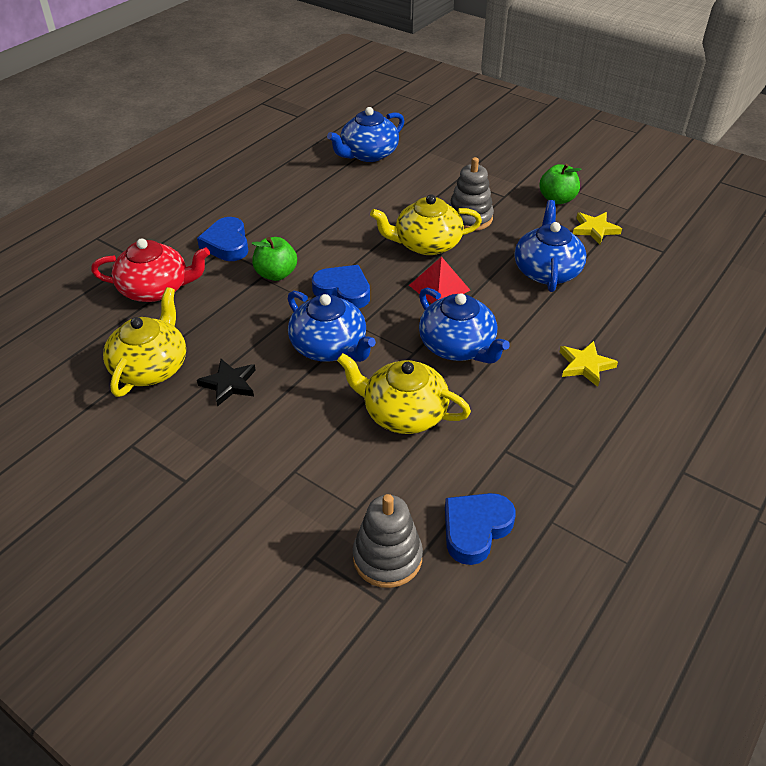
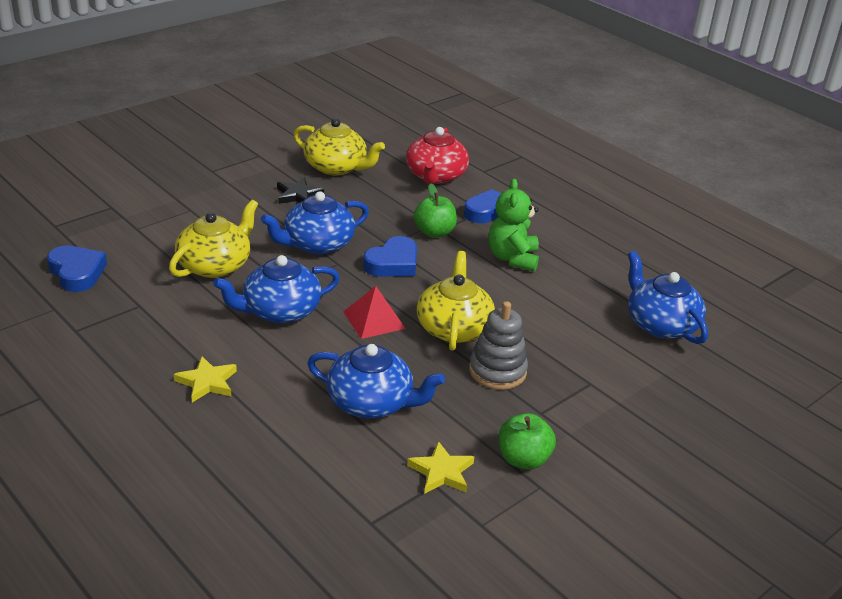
camera: 100 degrees right, 10 degrees down
grey stacking toy [353,494,423,588] -> none
none -> green teddy bear [488,179,539,272]

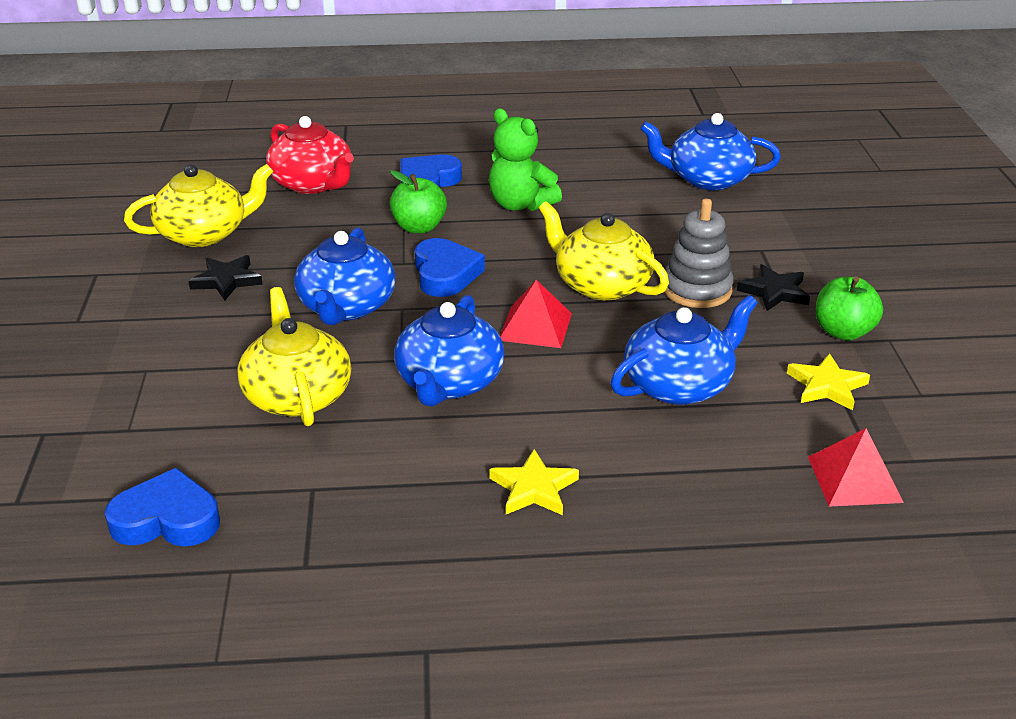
camera: 50 degrees left, 0 degrees up
none -> black star [737,264,810,311]
none -> red pyramid [808,428,904,507]

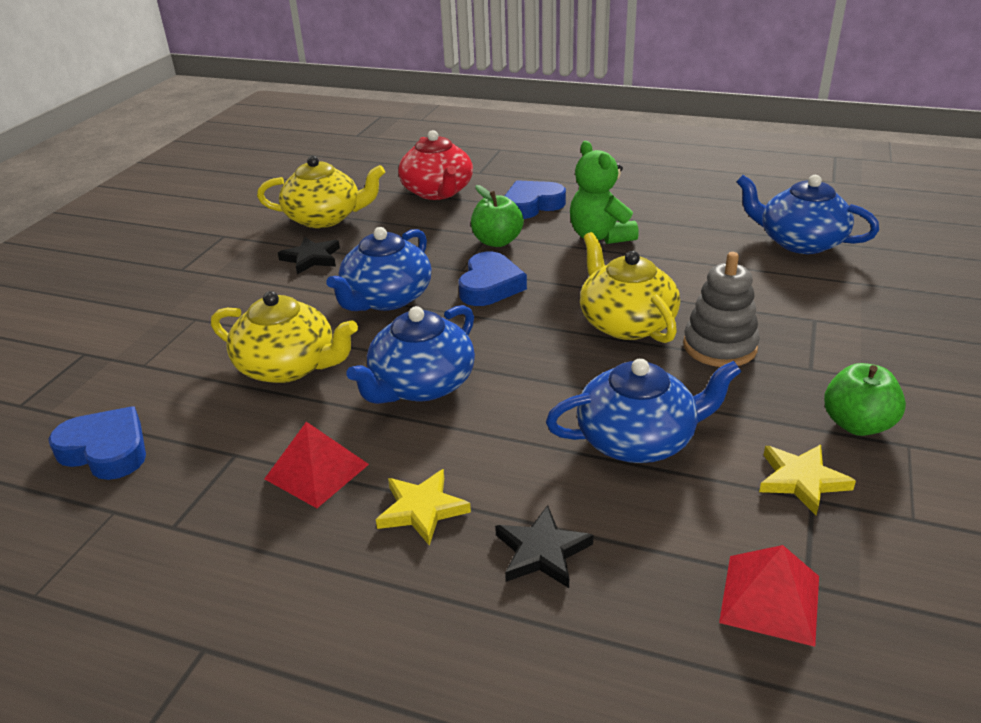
camera: 25 degrees right, 0 degrees up
yellow teapot [238,287,351,426] -> yellow teapot turned 105 degrees clockwise [211,291,358,383]
red pyramid [500,280,572,348] -> red pyramid moved to [264,422,369,508]
black star [737,264,810,311] -> black star moved to [495,505,593,588]

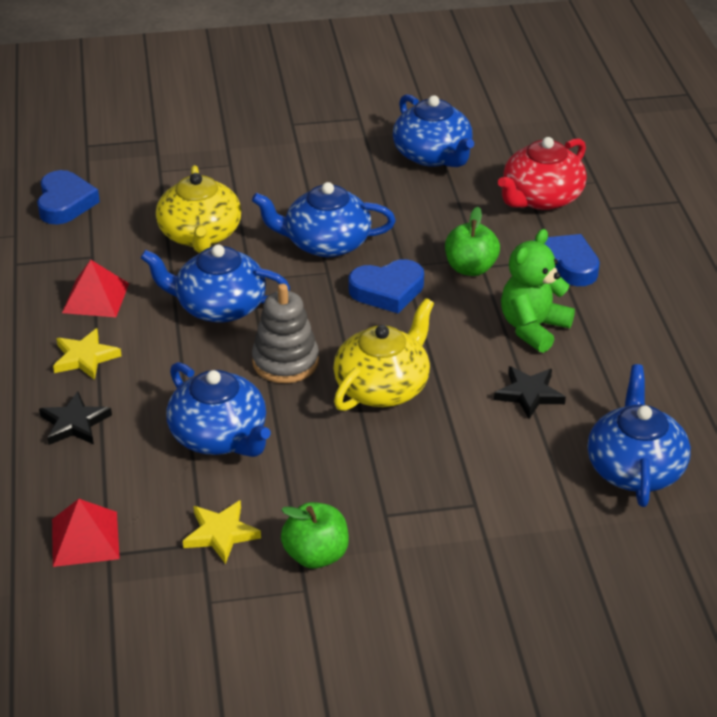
camera: 60 degrees right, 5 degrees up
yellow teapot [257,156,385,228] -> blue teapot [393,94,474,167]
black star [278,237,340,274] -> black star moved to [494,366,566,419]
grey stacking toy [683,252,760,367] -> grey stacking toy moved to [252,284,319,383]

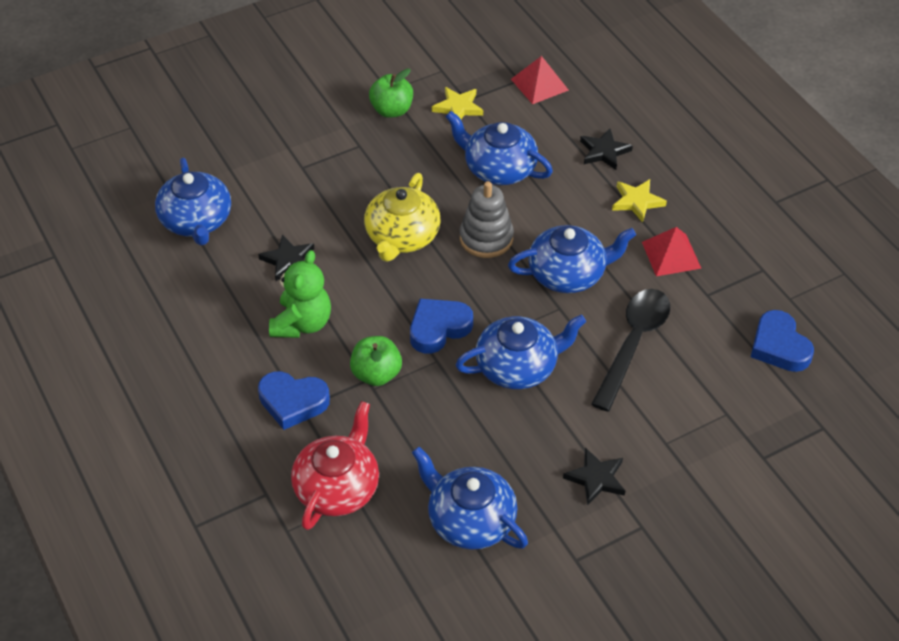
camera: 160 degrees right, 10 degrees up
yellow teapot [156,165,241,253] -> black spoon [591,289,670,411]
none -> black star [563,447,625,506]

